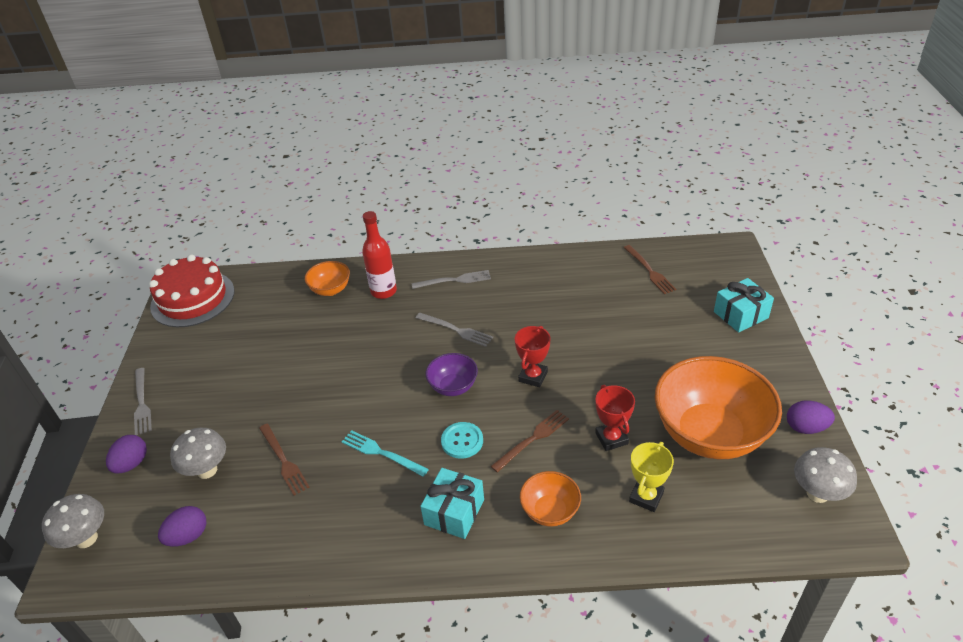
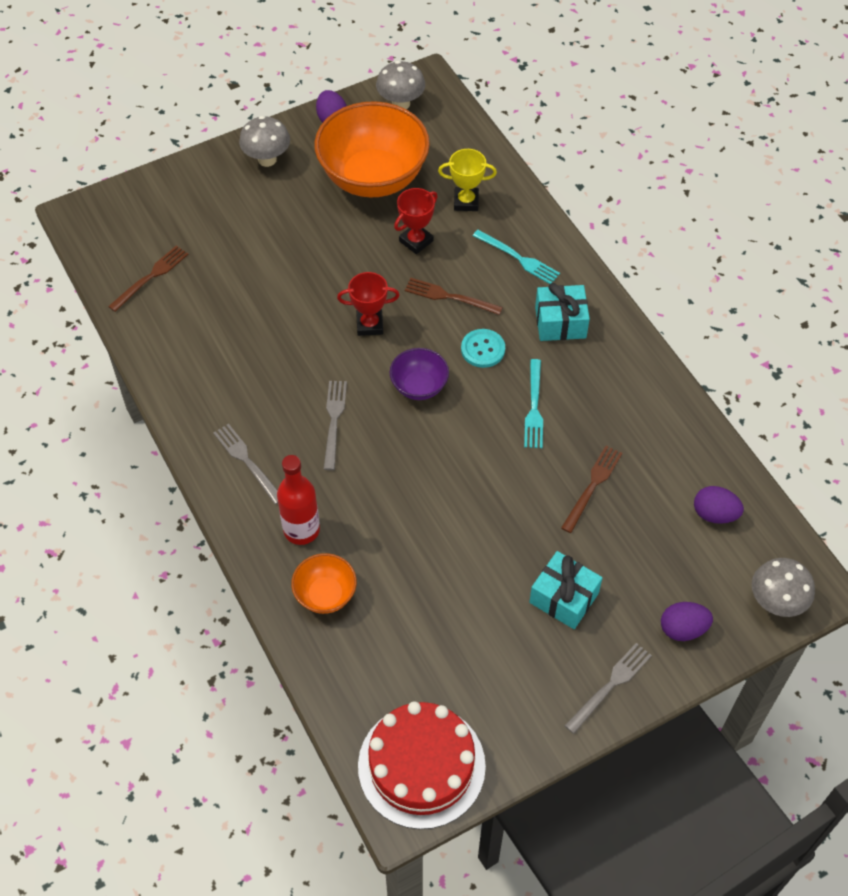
camera: 120 degrees left, 15 degrees up
grey mushroom [170,428,226,479] -> grey mushroom moved to [239,116,290,167]
orange bowl [520,471,581,527] -> turquoise fork [473,230,560,284]
turquoise gift [714,278,774,333] -> turquoise gift moved to [529,551,603,629]

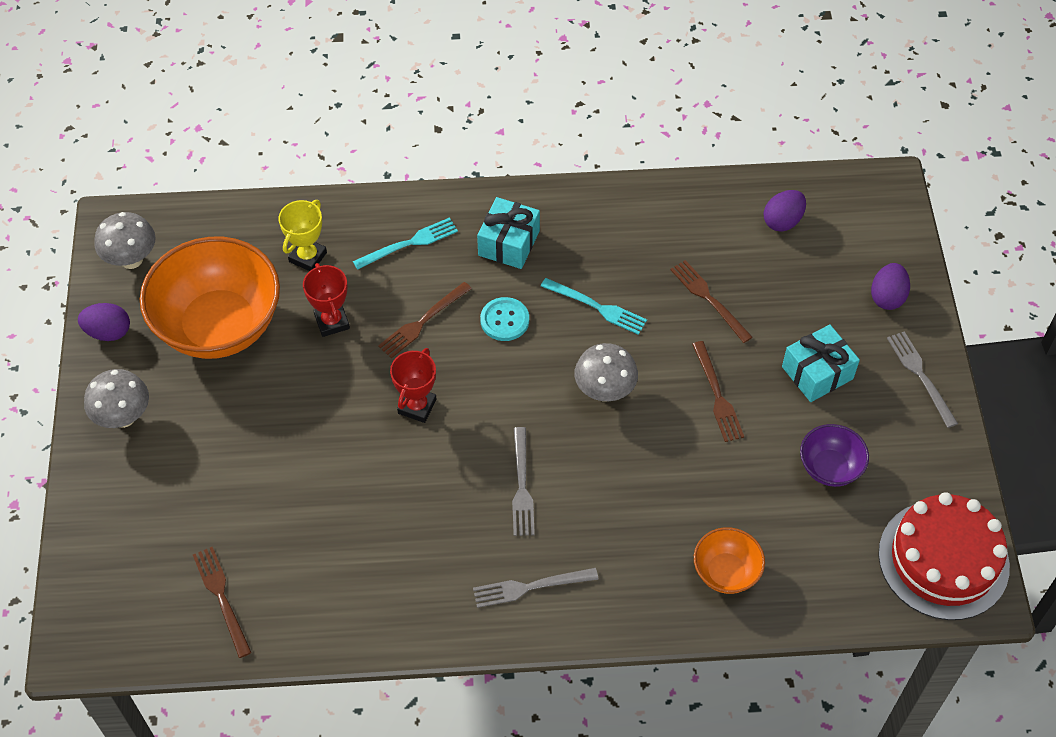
camera: 65 degrees left, 0 degrees up
red bottle [277,455,320,545] -> none
grey fork [324,381,347,470] -> grey fork turned 120 degrees counterclockwise [512,427,535,536]
purple bowl [390,348,449,400] -> purple bowl moved to [800,424,869,487]
grey mushroom [752,558,815,617] -> grey mushroom moved to [574,343,638,402]
none -> brown fork [692,341,744,442]

